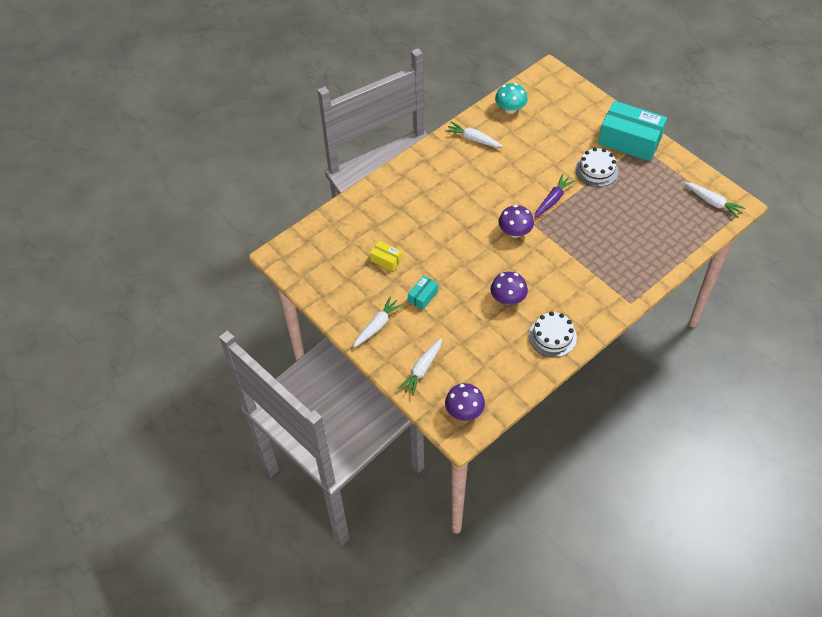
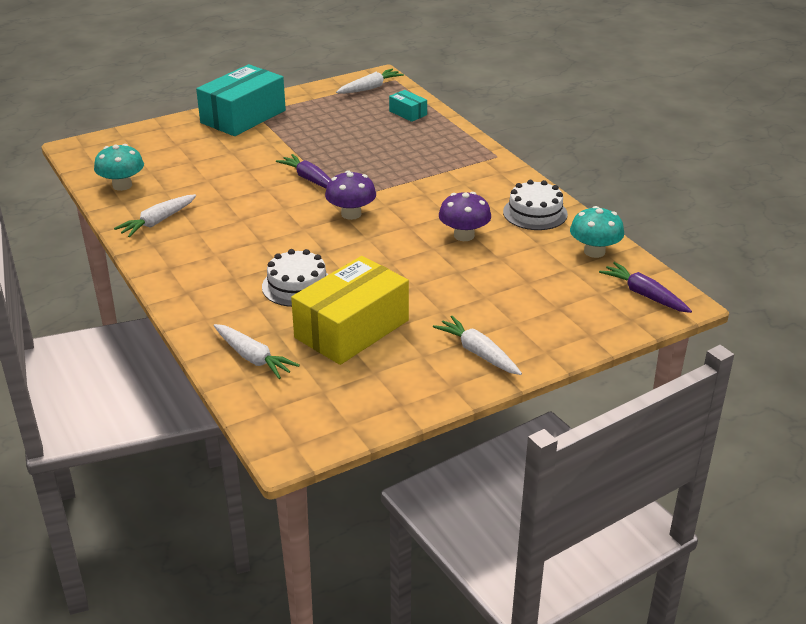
camera: 80 degrees left, 20 degrees down
yellow box [370,241,402,271] -> yellow box [291,256,409,365], size x2.22
white carrot [398,339,442,396] -> white carrot moved to [214,324,300,379]
turquoise box [408,275,438,310] -> turquoise box moved to [389,90,427,122]
purple mushroom [445,383,485,421] -> purple carrot [599,262,692,313]
white cake [575,147,618,187] -> white cake moved to [262,249,328,307]
none -> turquoise mushroom [570,206,624,258]

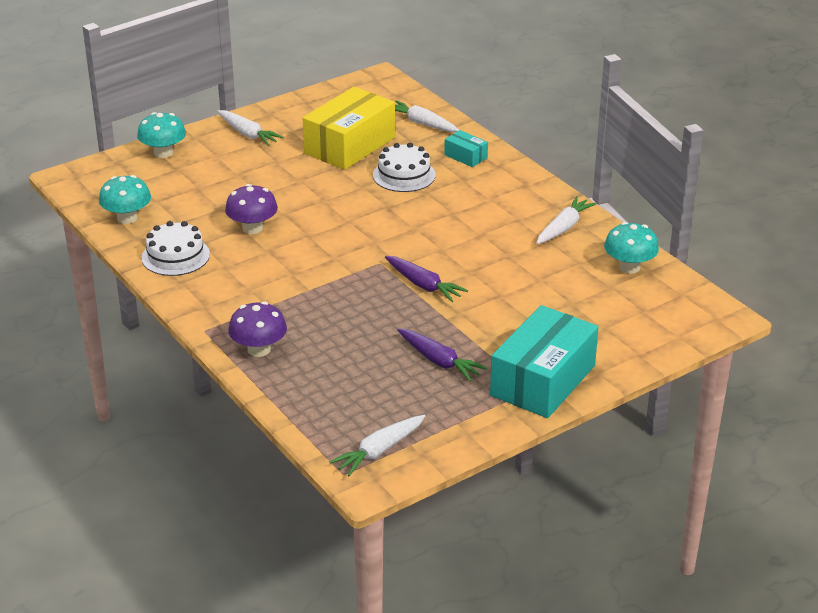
camera: 175 degrees right, 0 degrees up
purple mushroom [325,170,376,220] -> purple mushroom moved to [228,301,287,357]
turquoise box [389,90,427,122] -> turquoise box moved to [444,130,488,167]
purple carrot [599,262,692,313] -> purple carrot moved to [397,328,487,381]
none -> turquoise mushroom [137,112,186,158]

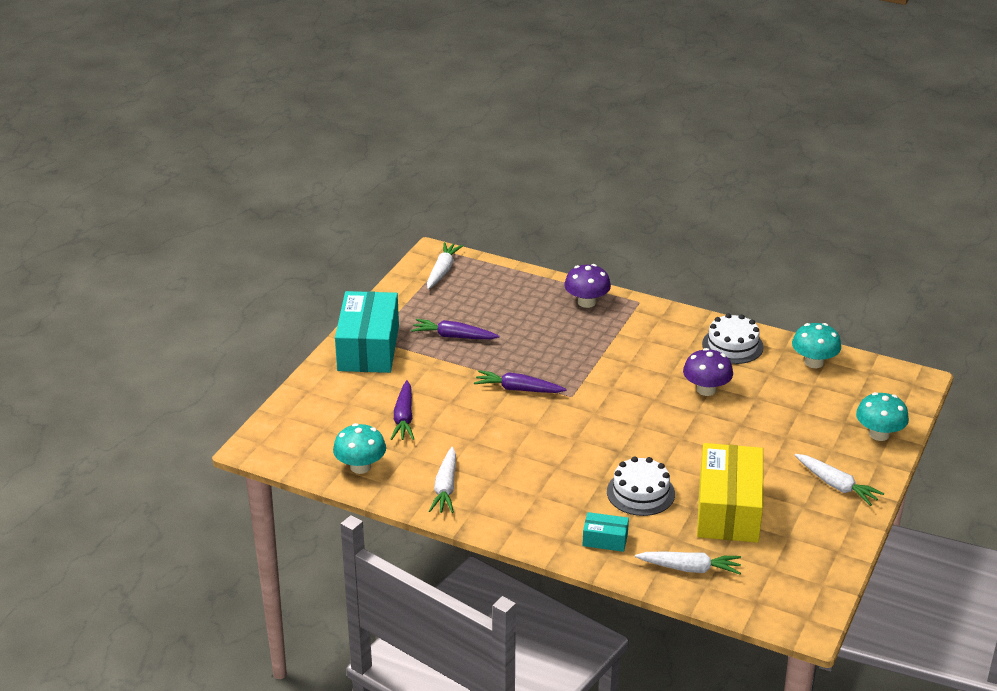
camera: 150 degrees right, 0 degrees up
white carrot [217,110,284,146] -> white carrot turned 150 degrees counterclockwise [795,454,884,506]
none -> purple carrot [391,380,414,440]

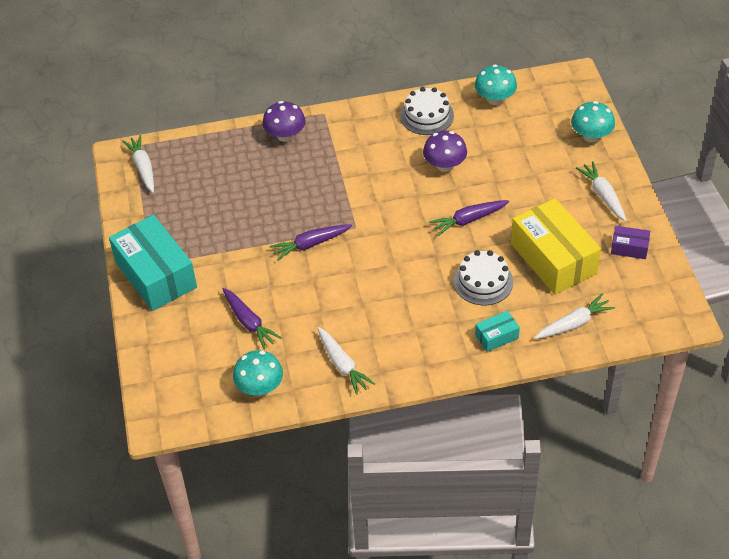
camera: 35 degrees left, 15 degrees up
purple carrot [411,319,500,340] -> purple carrot moved to [429,200,509,236]
white carrot [795,454,884,506] -> white carrot turned 120 degrees counterclockwise [576,161,627,221]
none -> purple box [611,226,650,259]

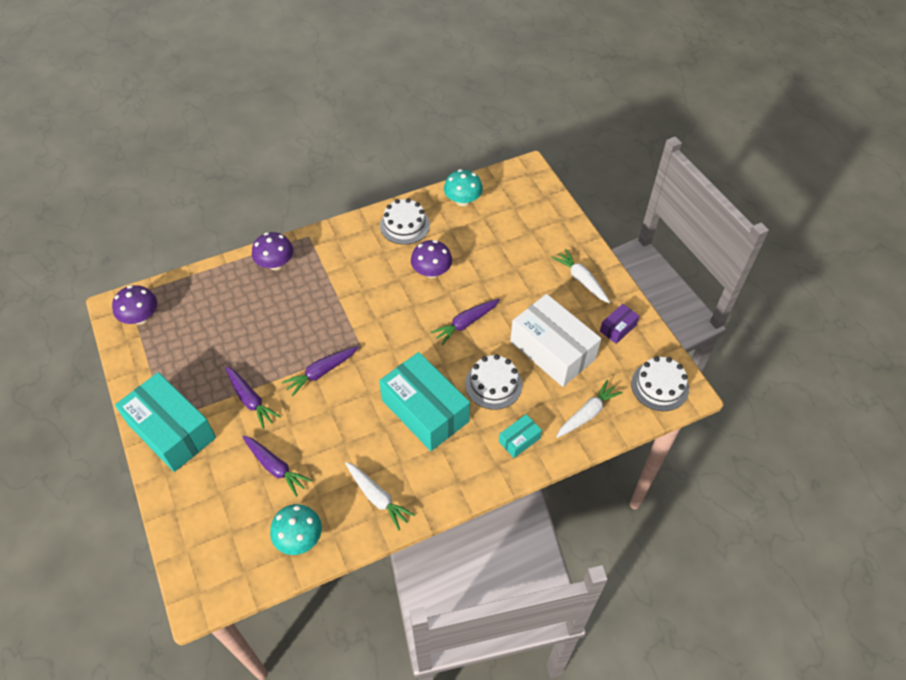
camera: 15 degrees left, 5 degrees up
white carrot [122,135,154,193] -> purple mushroom [112,285,157,324]
yellow box [511,198,601,295] -> white box [510,294,601,387]
turquoise mushroom [571,101,615,143] -> none
purple box [611,226,650,259] -> purple box turned 45 degrees counterclockwise [600,304,639,344]
none -> purple carrot [225,366,281,429]
none -> turquoise box [379,352,470,451]
none -> white cake [631,356,689,411]

